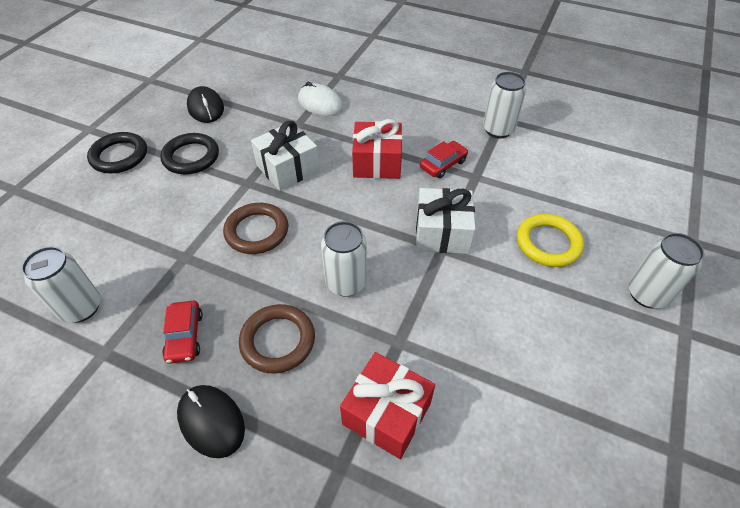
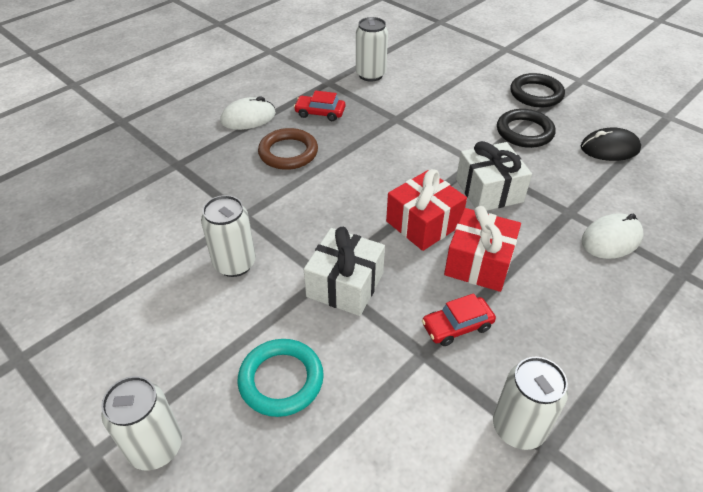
camera: 110 degrees right, 5 degrees down
black mouse [177,385,245,458] -> white mouse [220,96,276,130]
brown ring [223,203,288,254] -> none
white can [321,221,367,297] -> white can moved to [201,195,256,277]
red gift [340,352,435,459] -> red gift moved to [386,169,467,251]
red car [420,141,468,178] -> red car turned 90 degrees clockwise [422,293,496,346]
yellow ring [517,214,584,267] -> turquoise ring [238,339,324,417]

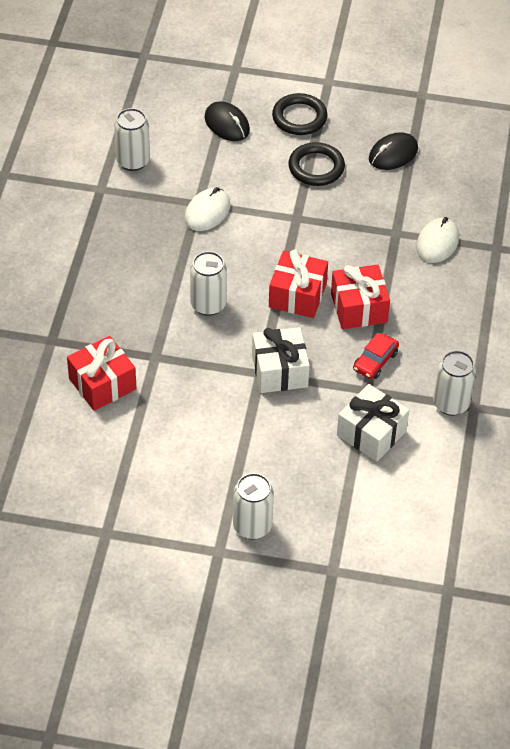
camera: 35 degrees left, 5 degrees up
white can [201,195,256,277] -> white can moved to [190,251,227,316]
white mouse [220,96,276,130] -> white mouse moved to [185,187,230,231]
turquoise ring [238,339,324,417] -> none
brown ring [258,128,318,170] -> none
red car [294,90,345,121] -> none
white gift [456,141,532,211] -> white gift moved to [337,384,409,462]
none -> red gift [67,336,137,411]
none -> black mouse [205,102,250,141]

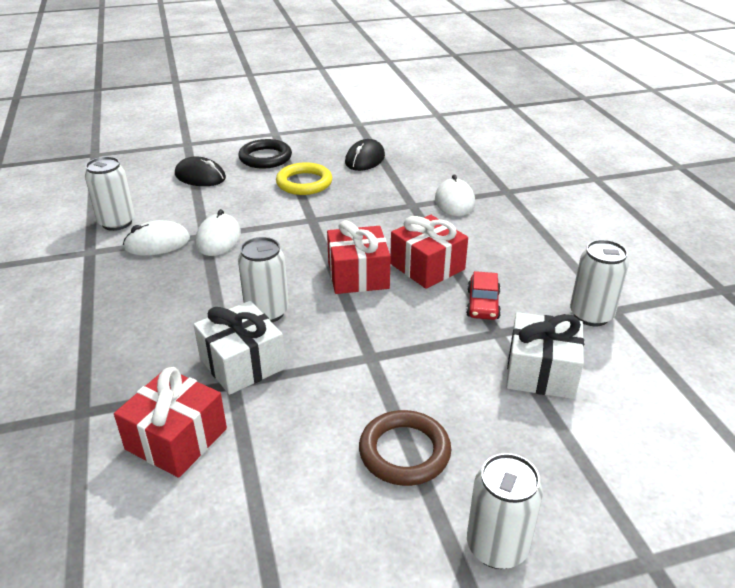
camera: 25 degrees left, 15 degrees down
white gift [252,327,310,393] -> white gift moved to [193,301,286,395]
black ring [288,142,345,186] -> yellow ring [276,162,332,195]
none -> white mouse [123,220,190,256]
none -> brown ring [359,410,451,486]

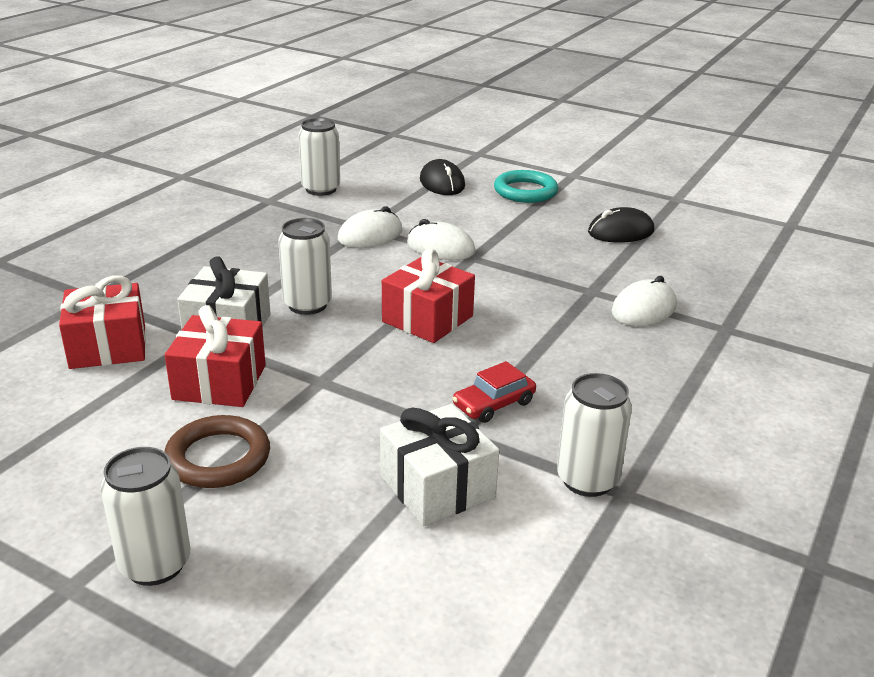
camera: 45 degrees right, 5 degrees down
white mouse [123,220,190,256] -> white mouse moved to [407,219,476,260]
black ring [238,139,292,169] -> turquoise ring [494,170,558,203]
yellow ring [276,162,332,195] -> none
red gift [390,215,468,289] -> red gift moved to [165,305,266,407]

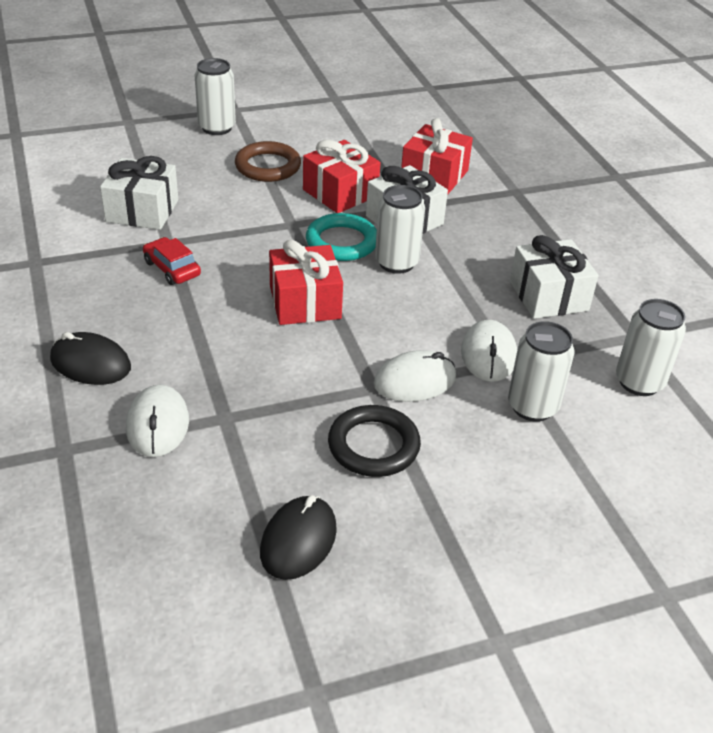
camera: 130 degrees right, 10 degrees up
black mouse [420,159,465,195] -> black mouse moved to [50,332,131,385]
red car [452,361,536,423] -> red car turned 45 degrees counterclockwise [143,237,201,285]
turquoise ring [494,170,558,203] -> turquoise ring moved to [306,213,377,261]
white can [557,373,632,497] -> white can moved to [508,321,574,422]
none -> black ring [328,405,421,477]
none -> white gift [510,235,599,319]

